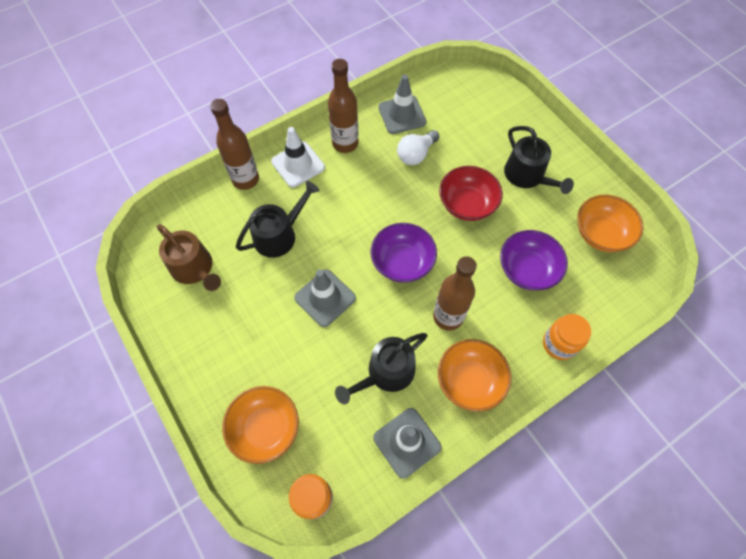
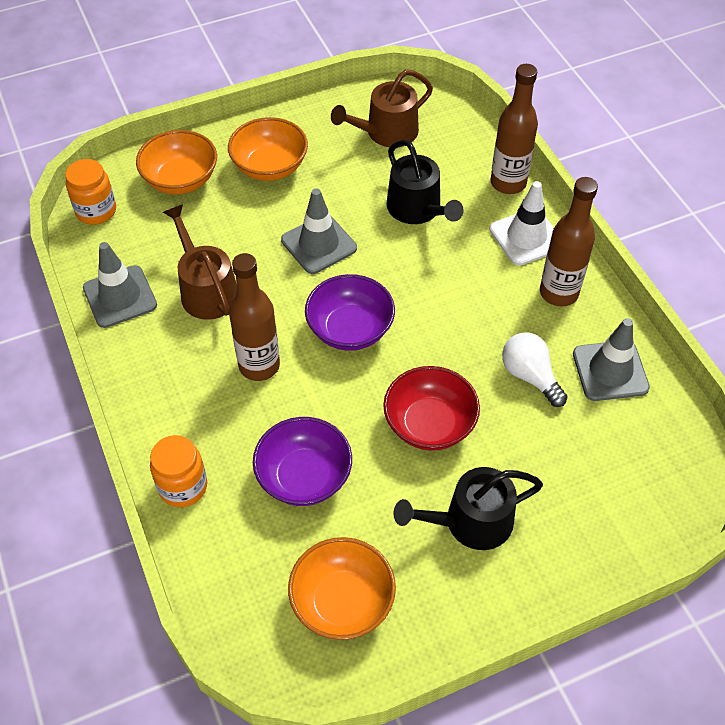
camera: 100 degrees right, 10 degrees down
black watering can [335,333,427,404] -> brown watering can [163,204,237,320]
orange bowl [438,339,511,412] -> orange bowl moved to [228,117,308,181]

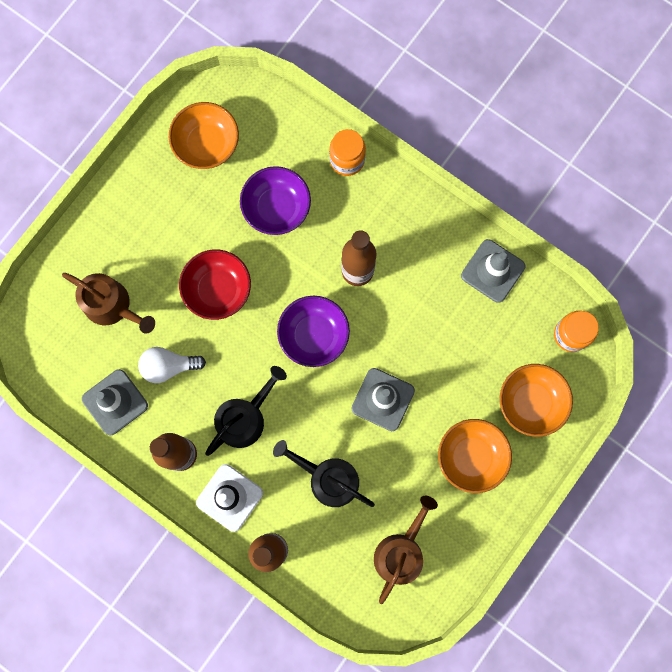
camera: 150 degrees right, 25 degrees up
brown watering can [163,204,237,320] -> brown watering can moved to [62,273,155,334]
black watering can [394,467,543,550] -> black watering can moved to [205,366,287,456]
white light bulb [502,332,568,407] -> white light bulb turned 150 degrees clockwise [138,347,206,383]

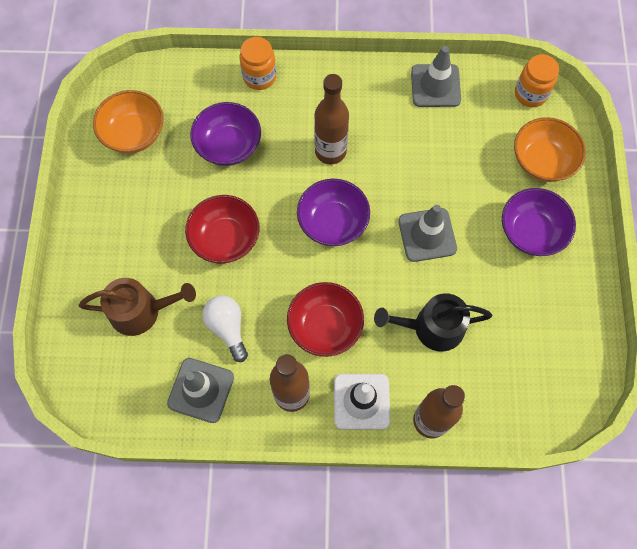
camera: 35 degrees left, 10 degrees down
white light bulb [138,347,206,383] -> white light bulb turned 105 degrees clockwise [202,295,248,362]
black watering can [205,366,287,456] -> red bowl [287,282,364,357]
brown watering can [374,496,438,604] -> none
orange bowl [438,419,512,493] -> purple bowl [502,188,576,256]

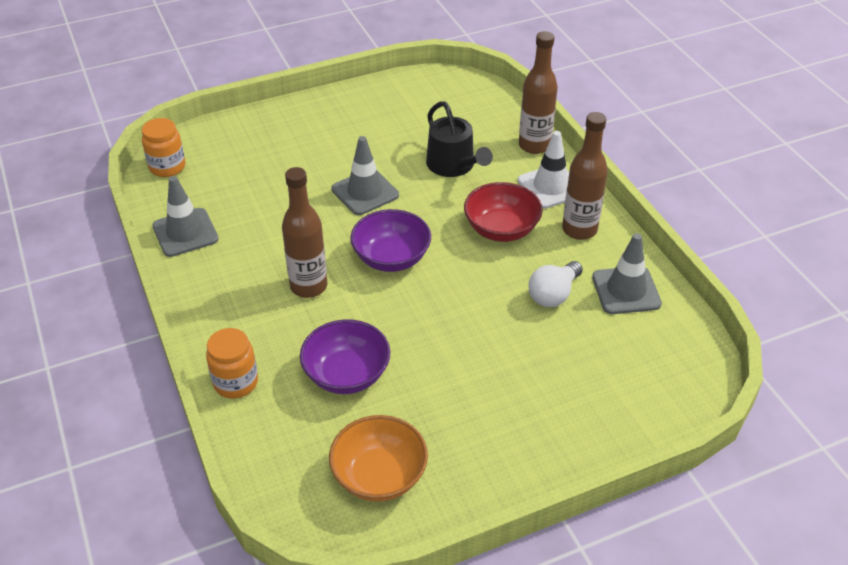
camera: 115 degrees left, 25 degrees down
brown watering can [79,278,196,336] -> none
red bowl [185,195,259,263] -> none
purple bowl [502,188,576,256] -> none
orange bowl [514,117,586,182] -> none

